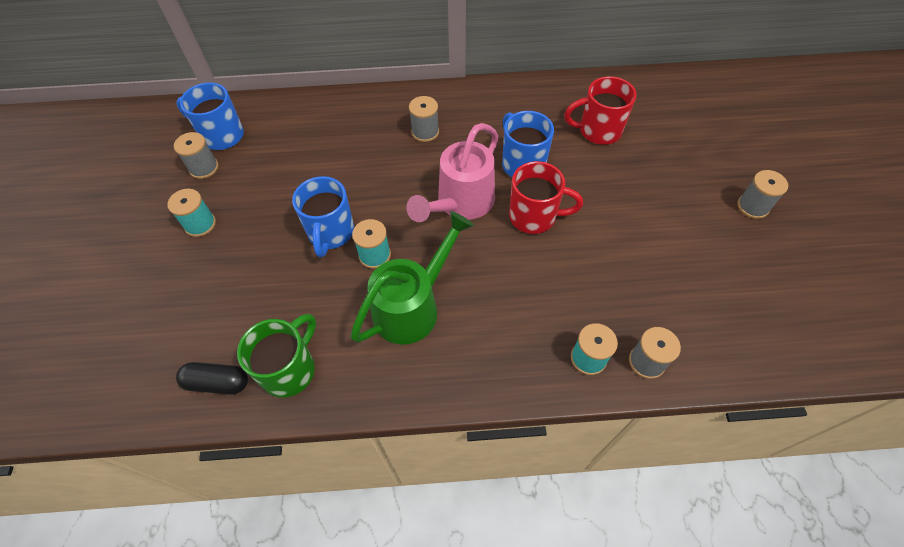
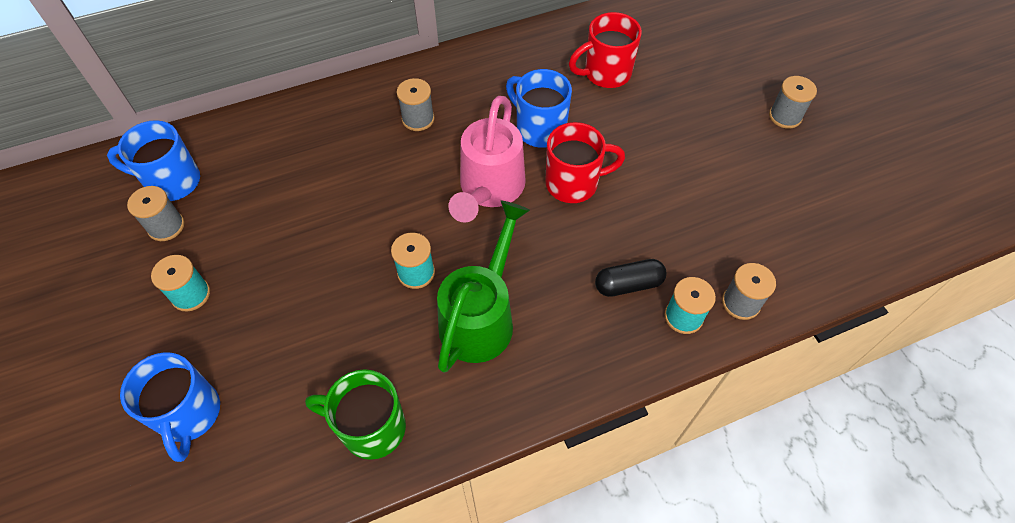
camera: 20 degrees left, 0 degrees up
black capsule [176,362,248,395] -> black capsule moved to [595,259,666,297]
green mug [237,314,316,398] -> green mug turned 90 degrees counterclockwise [305,369,406,460]
blue mug [292,176,354,257] -> blue mug moved to [120,352,220,462]

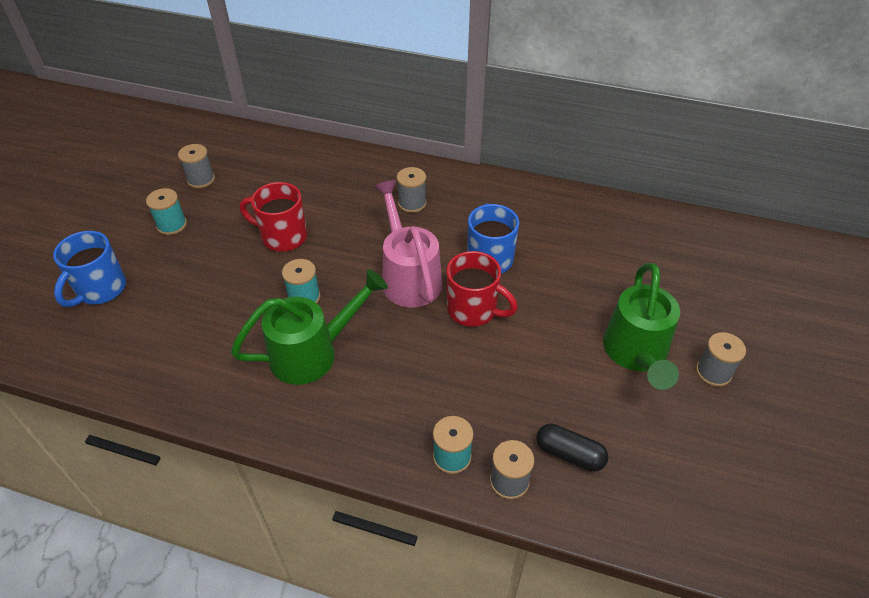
camera: 40 degrees right, 10 degrees down
blue mug [107,120,200,201] -> none
green mug [305,369,406,460] -> none
pink watering can [449,96,526,223] -> pink watering can turned 105 degrees clockwise [373,180,442,308]
red mug [569,12,642,88] -> red mug moved to [240,182,307,252]
black capsule [595,259,666,297] -> black capsule moved to [536,424,608,472]
none -> green watering can [603,263,680,390]

